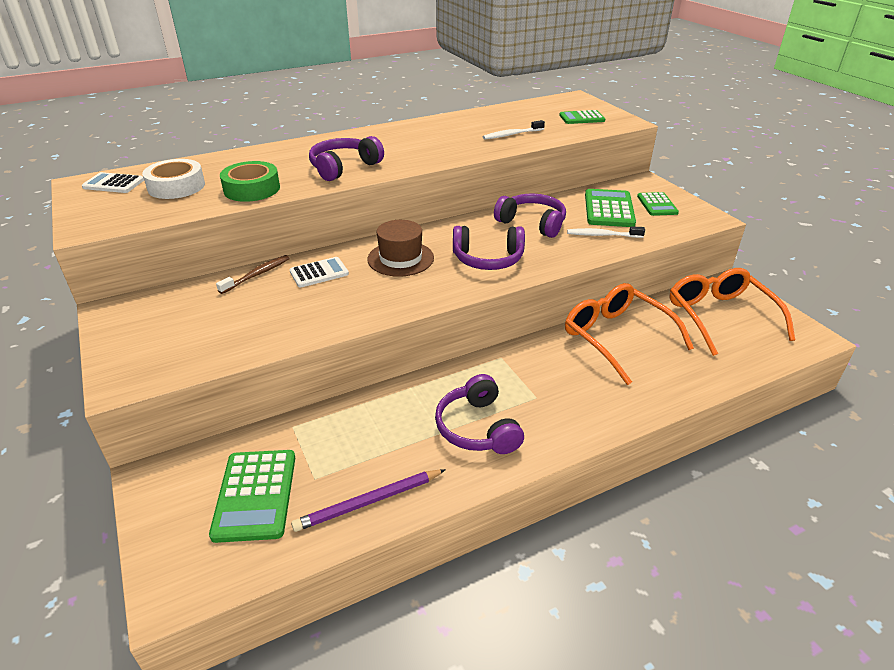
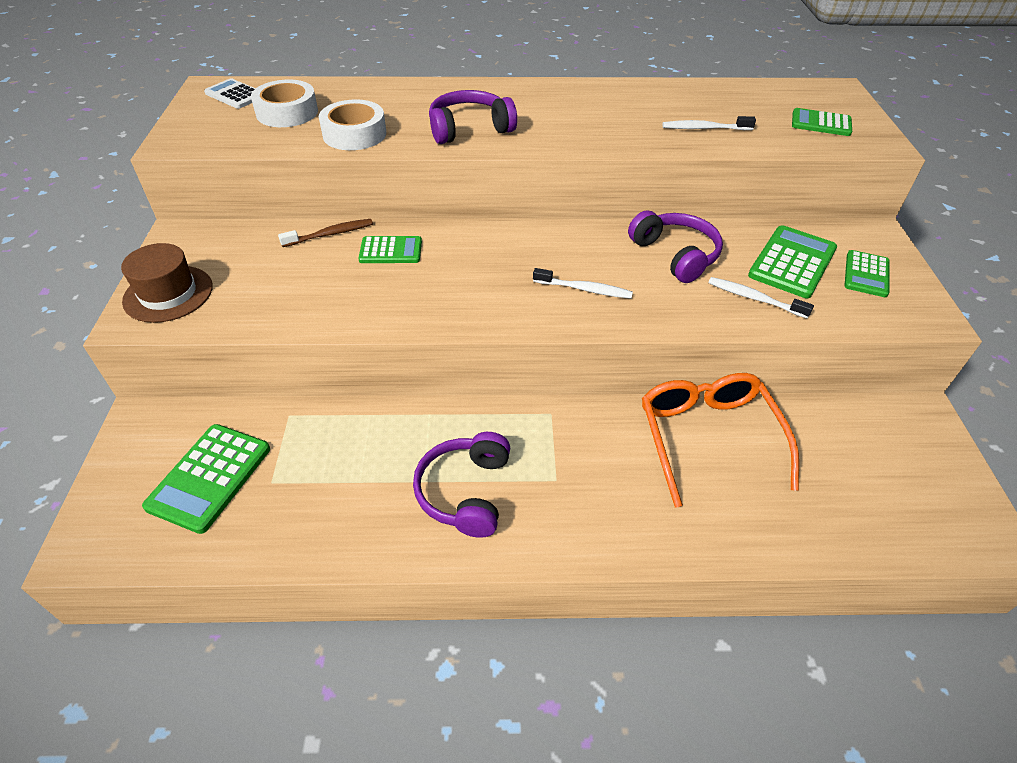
camera: 25 degrees right, 10 degrees up
green tape [220,161,280,202] -> white tape [319,99,386,150]
white calculator [290,257,349,287] -> green calculator [358,236,422,263]
purple pencil [291,469,446,532] -> none
brown hat [367,220,434,277] -> brown hat moved to [121,243,213,323]
purple headphones [453,226,525,270] -> white toothbrush [533,268,633,299]
orange glasses [669,268,795,356] -> none

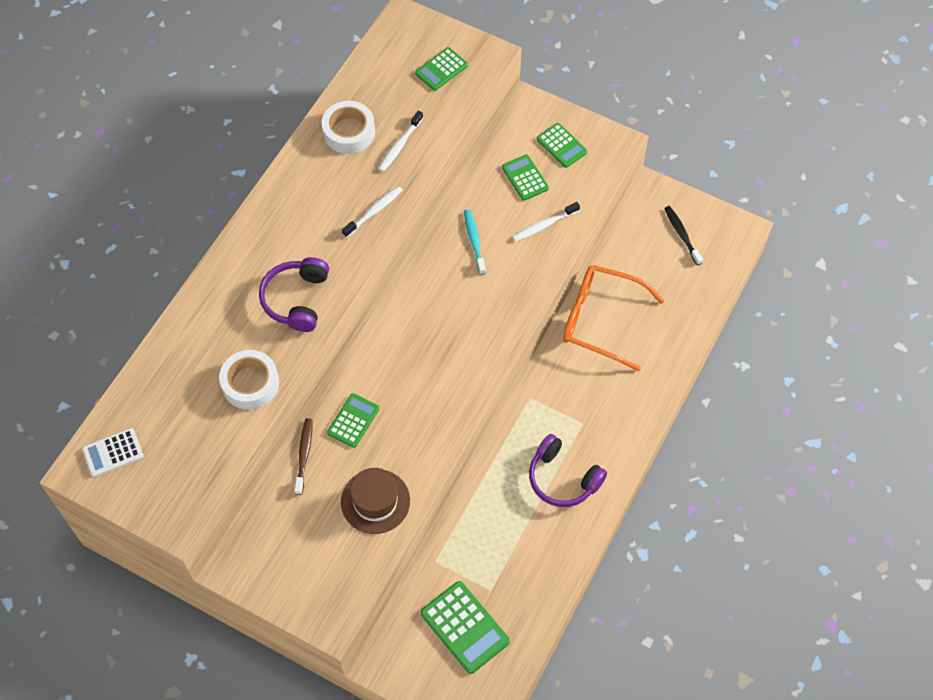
camera: 60 degrees left, 15 degrees up
brown hat [121,243,213,323] -> brown hat moved to [341,468,410,534]
white tape [251,79,318,127] -> white tape moved to [322,101,375,154]
white toothbrush [533,268,633,299] -> white toothbrush moved to [342,186,403,238]
purple headphones [628,210,723,283] -> turquoise toothbrush [464,209,486,275]
green calculator [748,225,837,298] -> green calculator [502,154,549,201], size x0.64
none -> black toothbrush [664,206,703,265]

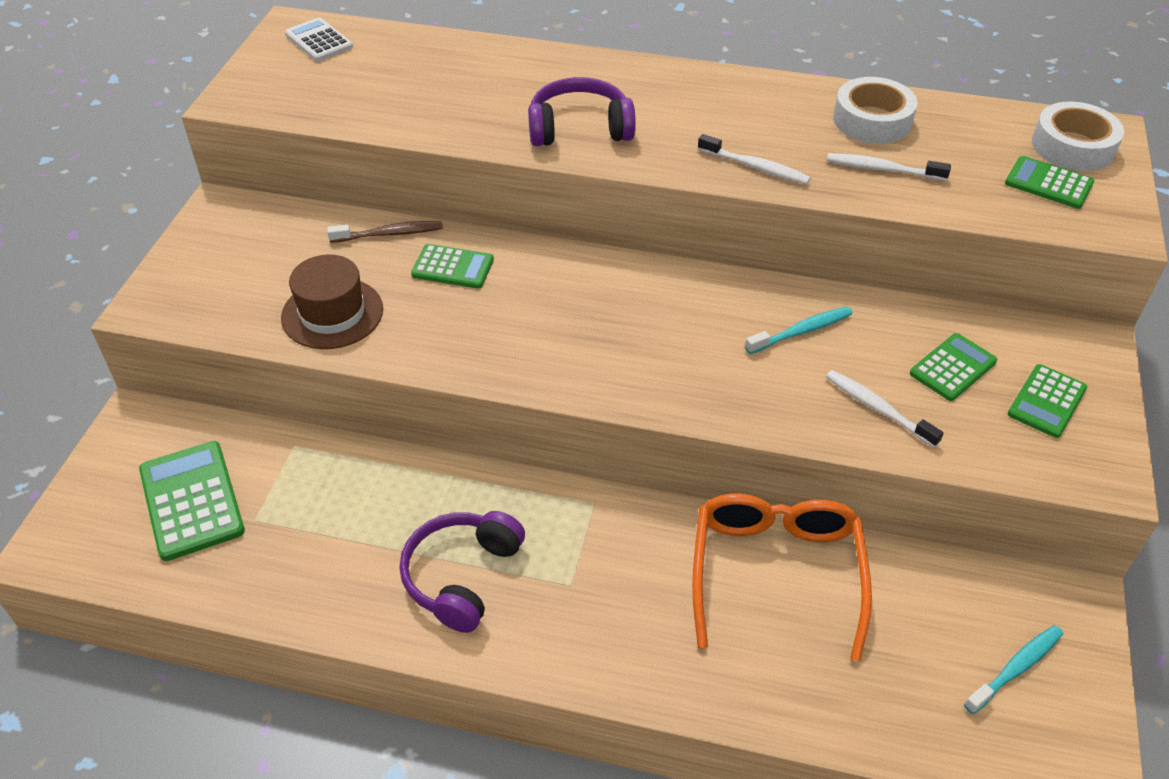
camera: 75 degrees right, 15 degrees down
white tape [219,350,279,410] -> white tape moved to [1032,102,1124,171]
green calculator [421,581,510,674] -> green calculator turned 120 degrees clockwise [139,441,245,561]
black toothbrush [664,206,703,265] -> turquoise toothbrush [964,625,1063,714]

